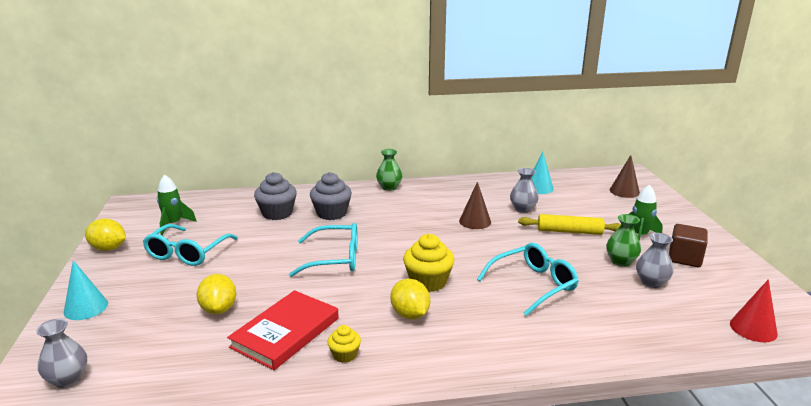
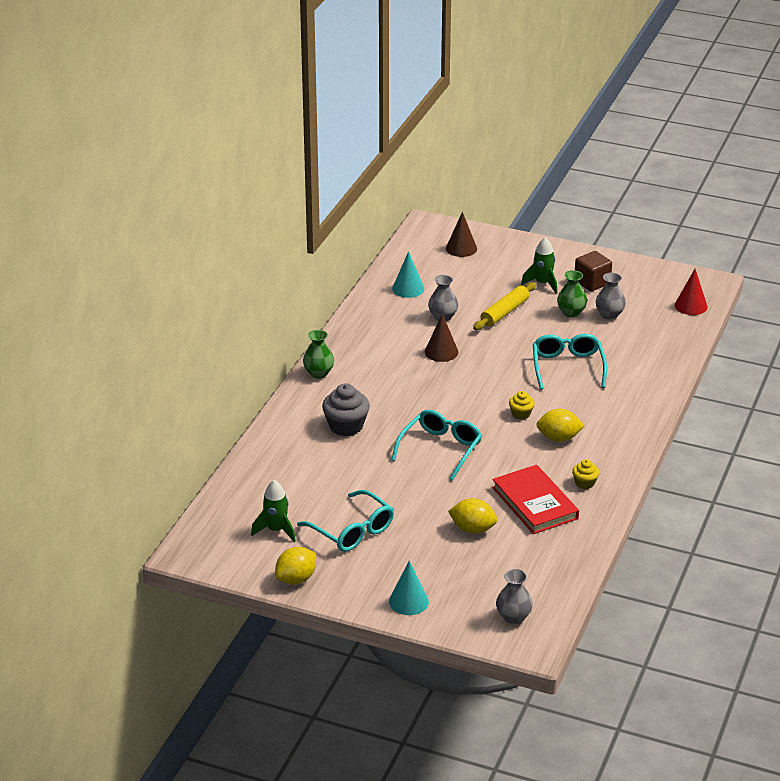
camera: 60 degrees left, 10 degrees up
grey cupcake [254,172,297,220] -> none
yellow cupcake [403,234,455,292] -> yellow cupcake [509,391,535,420], size x0.55

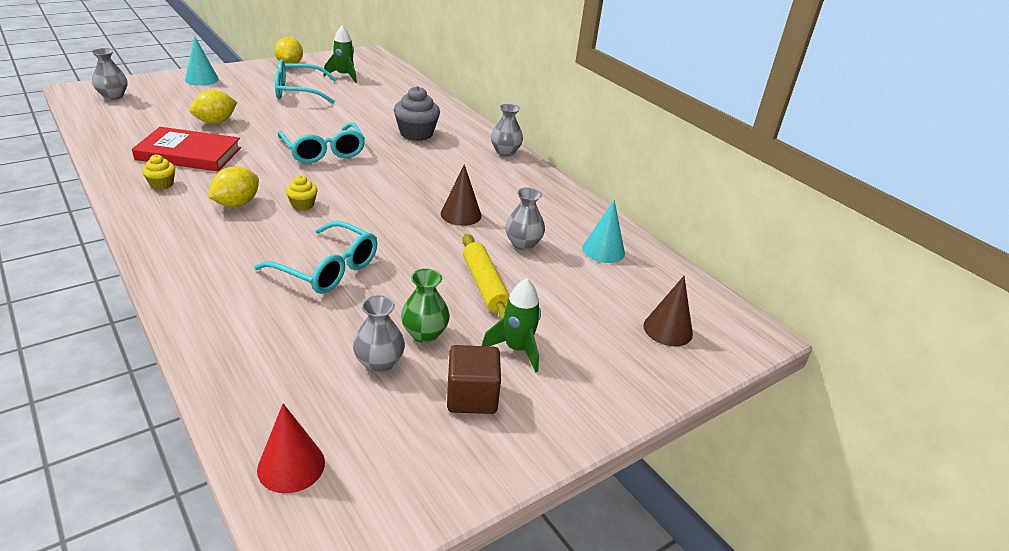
camera: 120 degrees right, 0 degrees up
green vase [303,330,334,378] -> grey vase [491,104,523,156]

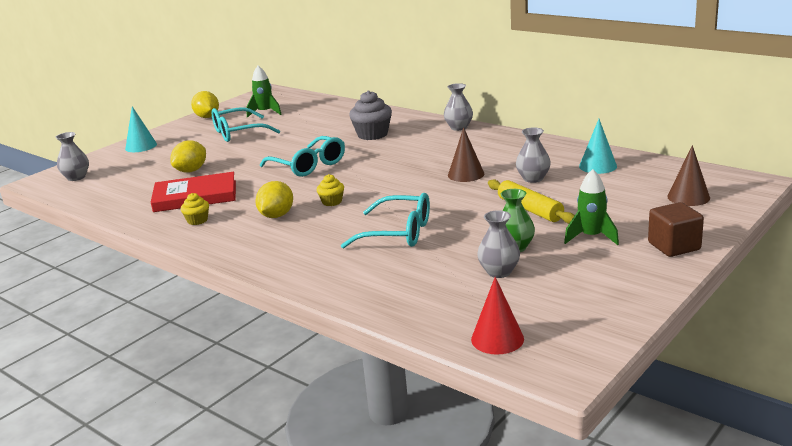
camera: 10 degrees left, 10 degrees down
brown cube [447,345,501,414] -> brown cube moved to [648,202,704,257]

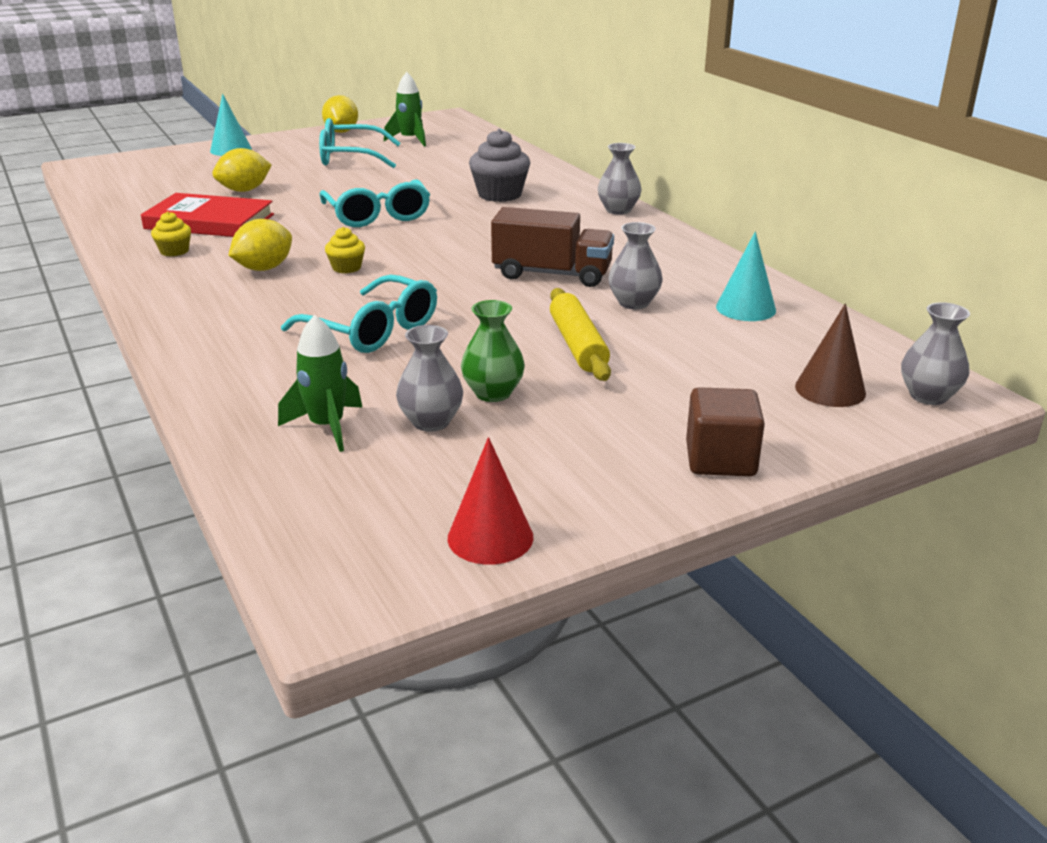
camera: 20 degrees right, 5 degrees up
grey vase [55,132,89,181] -> grey vase moved to [901,302,970,405]
brown cone [448,127,484,182] -> brown truck [491,207,614,287]
red cone [471,277,524,355] -> red cone moved to [448,437,534,565]
green rocket [564,169,619,245] -> green rocket moved to [278,315,363,452]

